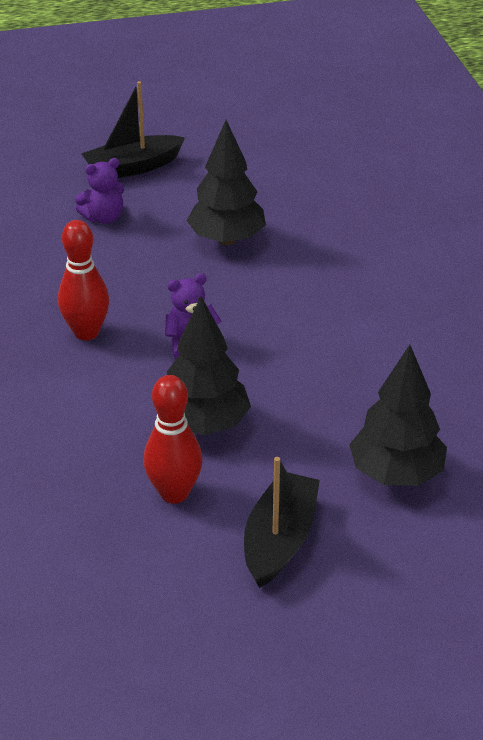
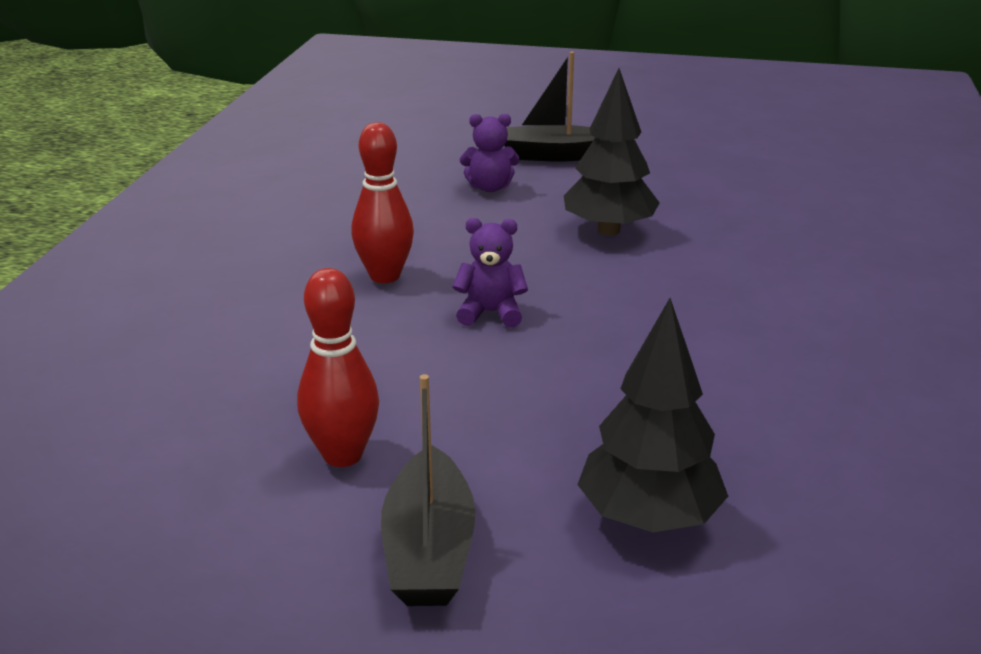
camera: 25 degrees right, 10 degrees down
black tree [167,296,251,435] -> none
black boat [244,457,320,588] -> black boat turned 135 degrees clockwise [381,374,475,606]

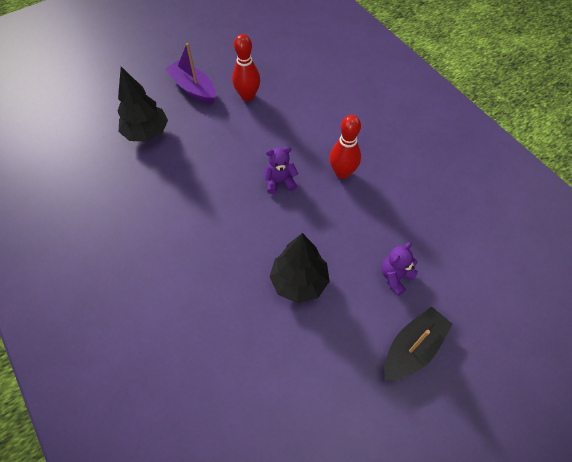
camera: 135 degrees right, 30 degrees up
black boat [381,374,475,606] -> purple boat [165,43,216,104]
purple teddy bear [452,218,528,327] -> purple teddy bear turned 150 degrees counterclockwise [263,147,298,194]

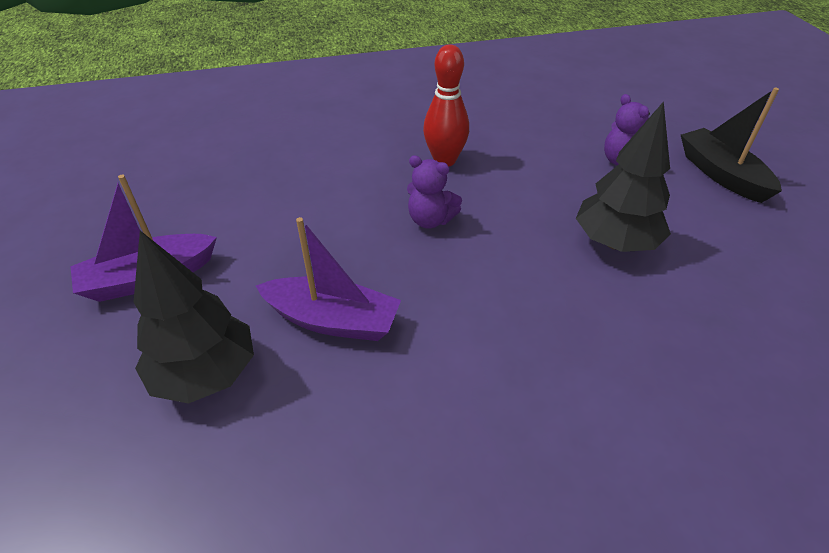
camera: 70 degrees left, 15 degrees down
red bowling pin [232,34,260,101] -> none
purple teddy bear [263,147,298,194] -> purple teddy bear turned 75 degrees counterclockwise [407,155,462,228]
none -> purple boat [256,217,401,341]

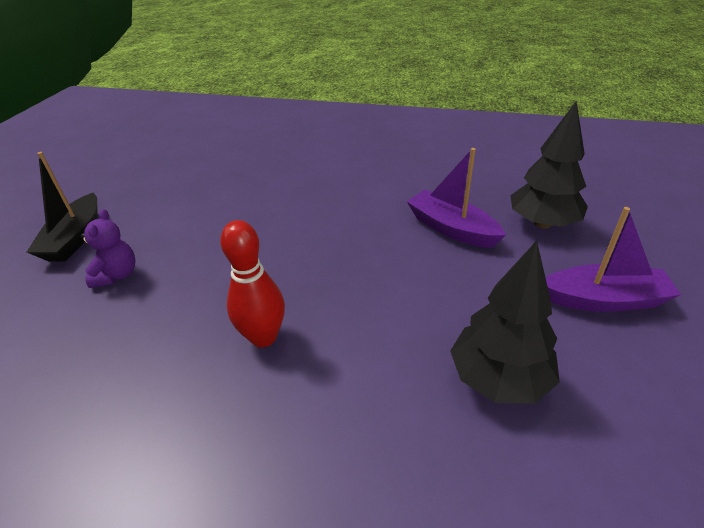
camera: 150 degrees left, 5 degrees down
purple teddy bear [407,155,462,228] -> none
black tree [576,101,671,252] -> black tree moved to [450,240,560,404]

